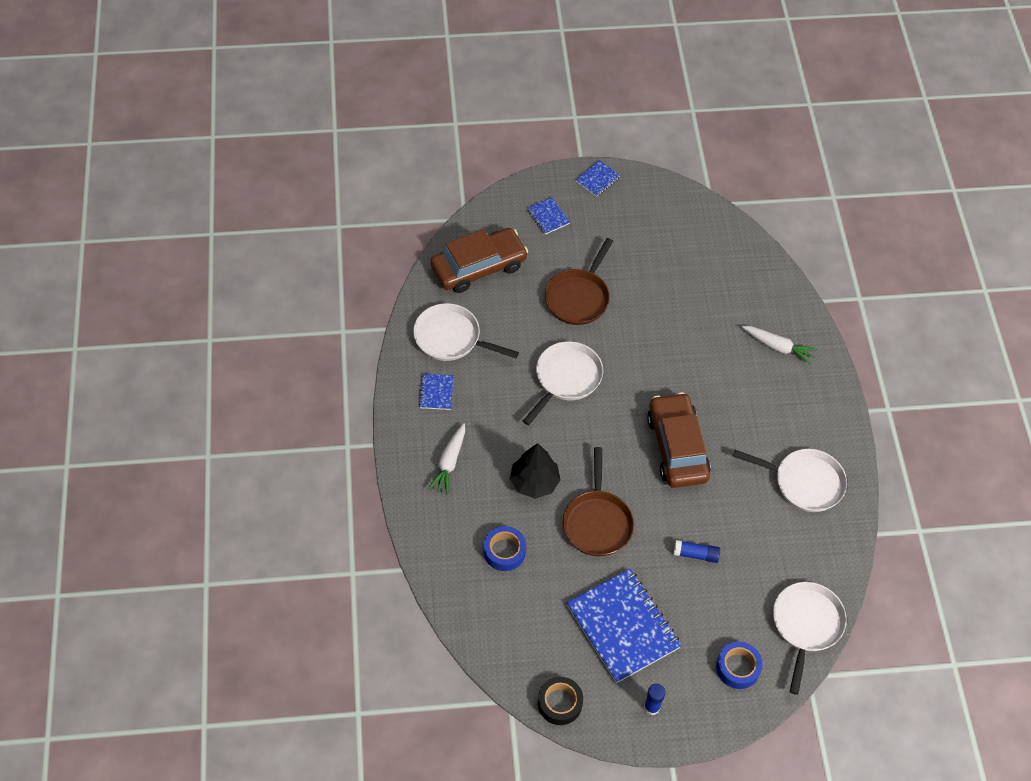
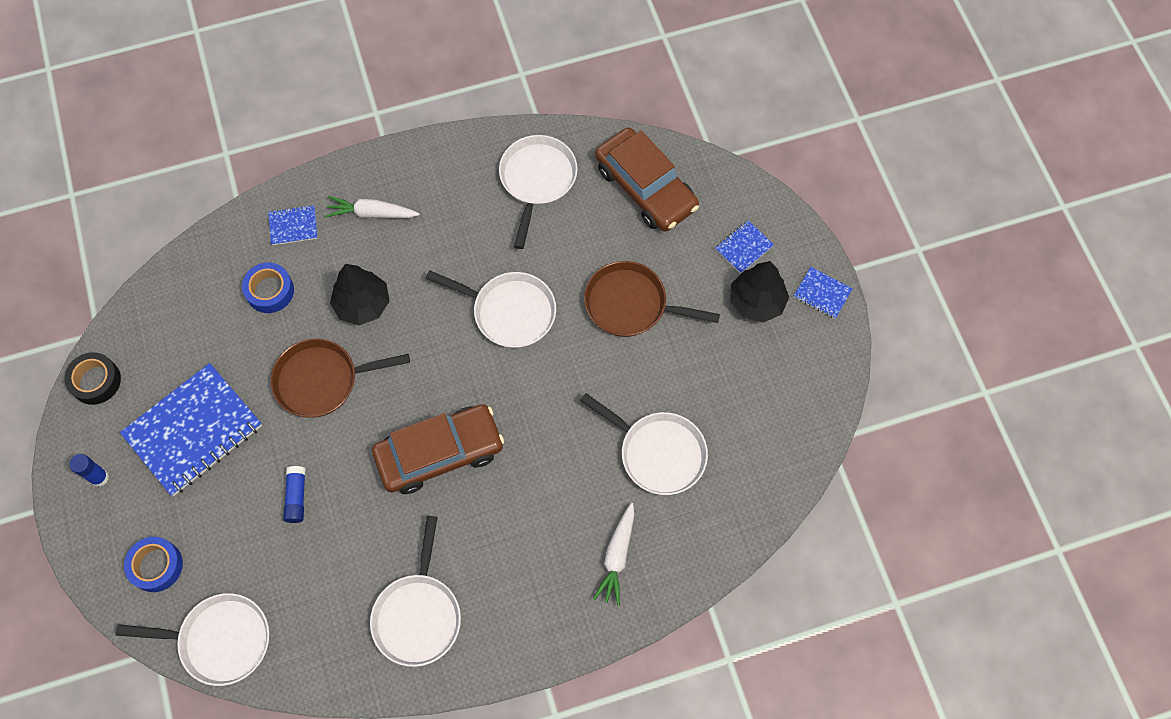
camera: 80 degrees right, 10 degrees up
blue notebook [419,373,454,410] -> blue notebook moved to [268,205,318,245]
none -> white pan [580,393,708,495]
none -> black tree [730,261,789,323]

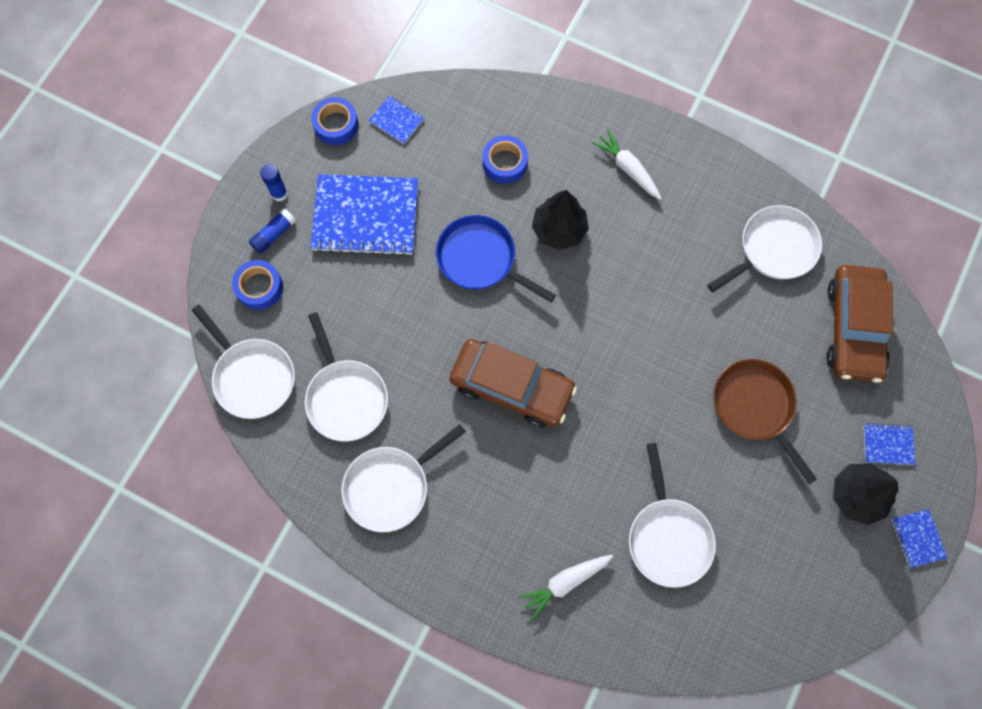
camera: 45 degrees right, 5 degrees up
black tape [64,352,121,405] -> blue tape [311,97,359,145]
blue notebook [268,205,318,245] -> blue notebook moved to [369,95,424,144]
brown pan [271,338,410,418] -> blue pan [436,215,556,302]
blue glue stick [283,466,306,523] -> blue glue stick moved to [249,209,296,254]
white pan [426,270,556,348] -> white pan moved to [305,312,388,442]

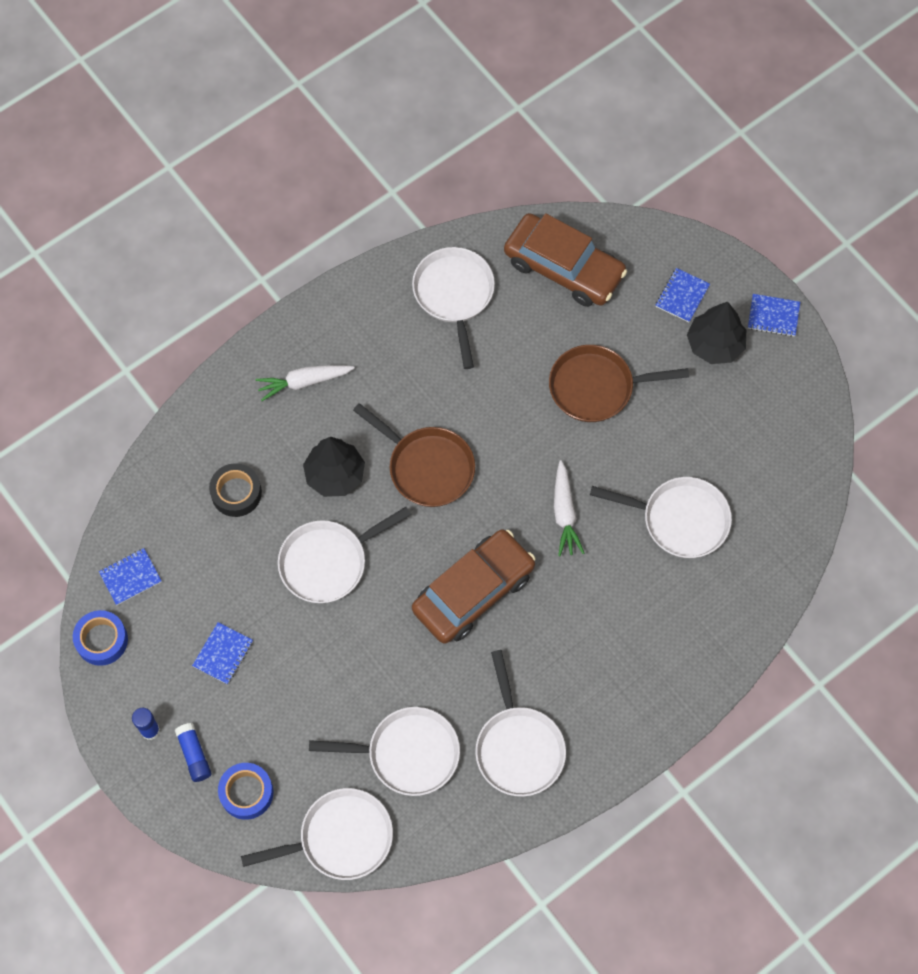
camera: 65 degrees left, 5 degrees down
blue notebook [310,174,418,256] -> blue notebook [192,622,253,684], size x0.45
blue pan [436,215,556,302] -> white pan [278,507,411,603]
blue tape [483,135,528,184] -> black tape [209,463,262,517]
white carrot [518,555,613,620] -> white carrot moved to [554,460,584,556]
none -> brown pan [353,403,475,507]

